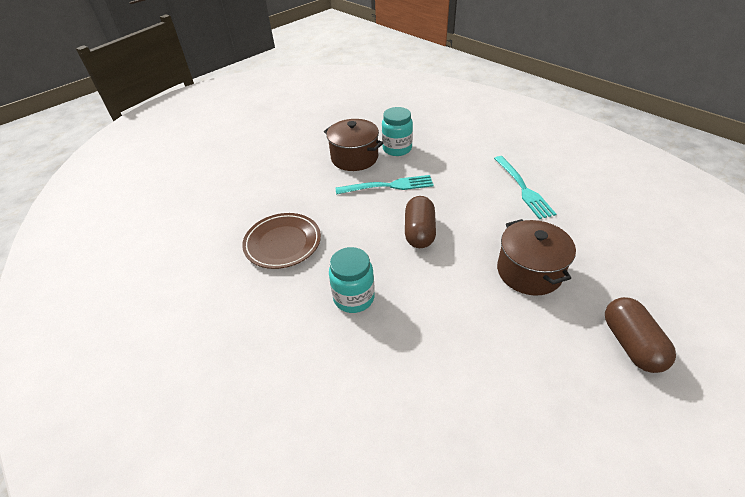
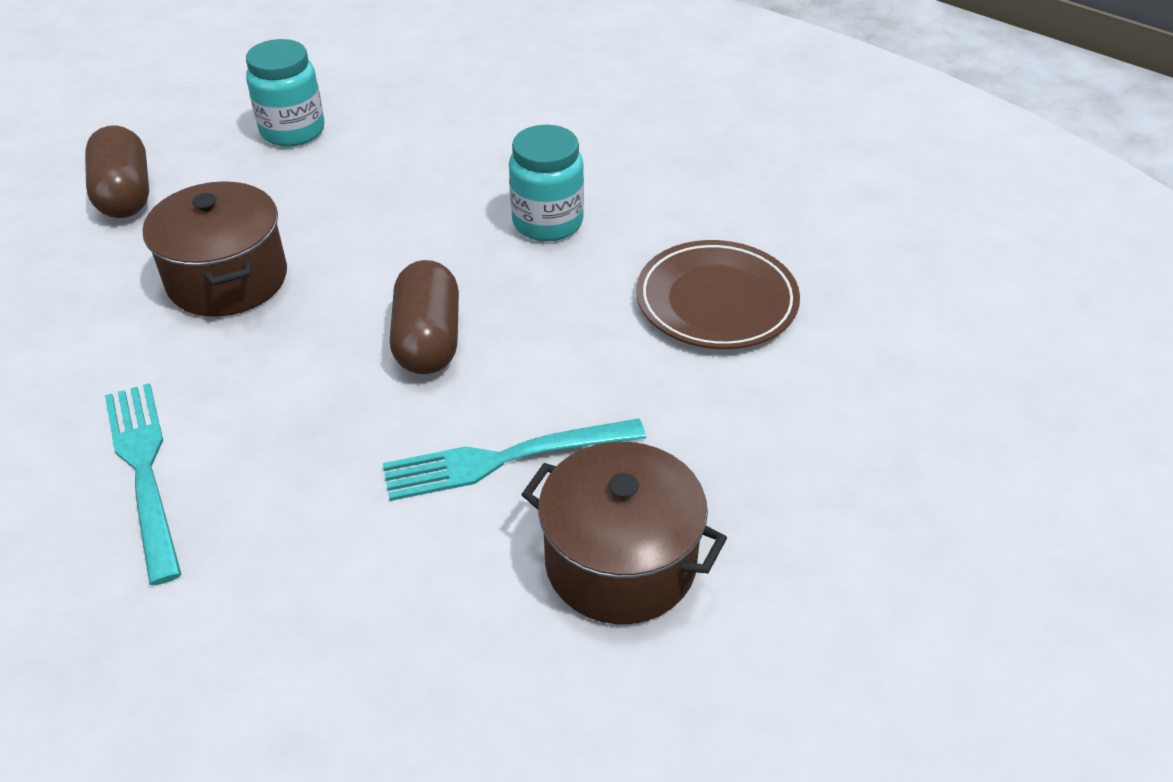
camera: 170 degrees right, 0 degrees up
turquoise jar [382,107,413,156] -> turquoise jar moved to [246,39,324,147]

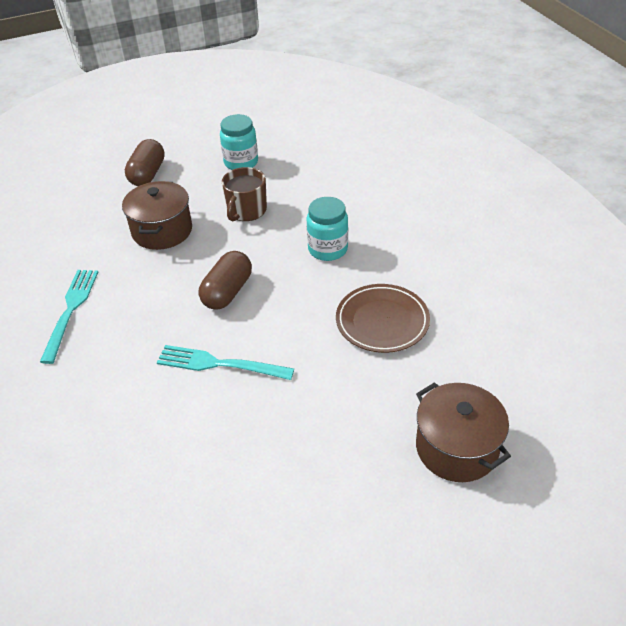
camera: 30 degrees right, 0 degrees up
brown pot [521,442,727,624] -> brown pot moved to [416,382,511,482]
none -> brown mug [222,167,267,221]

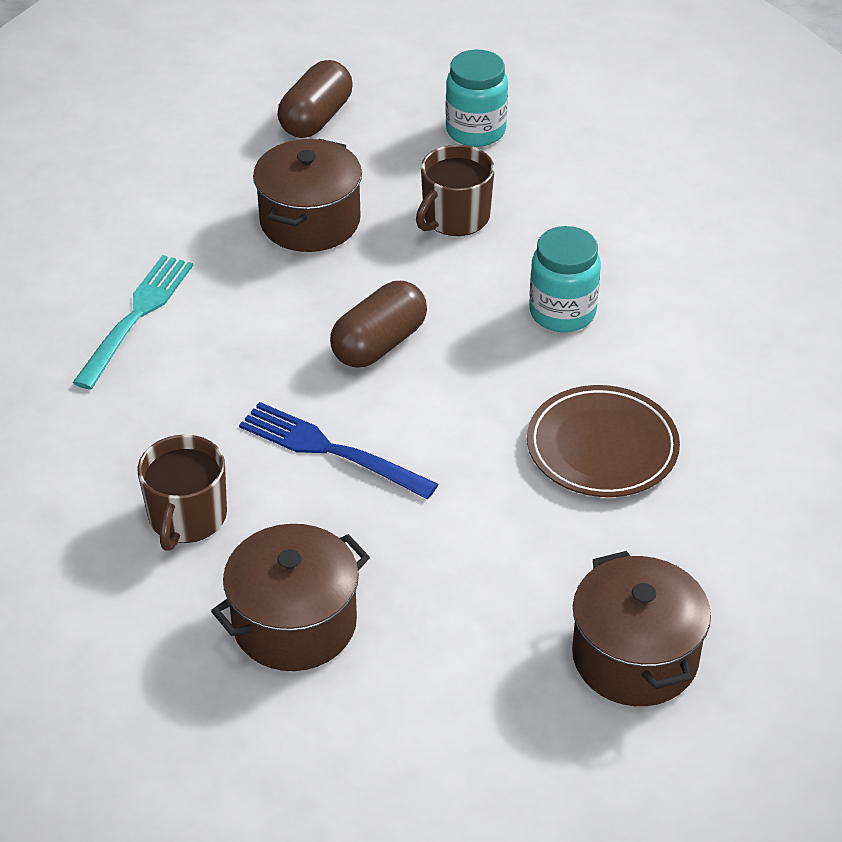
camera: 15 degrees right, 0 degrees up
turquoise fork [157,345,294,380] -> blue fork [239,402,438,499]
none -> brown mug [137,435,227,551]
none -> brown pot [211,524,370,671]

